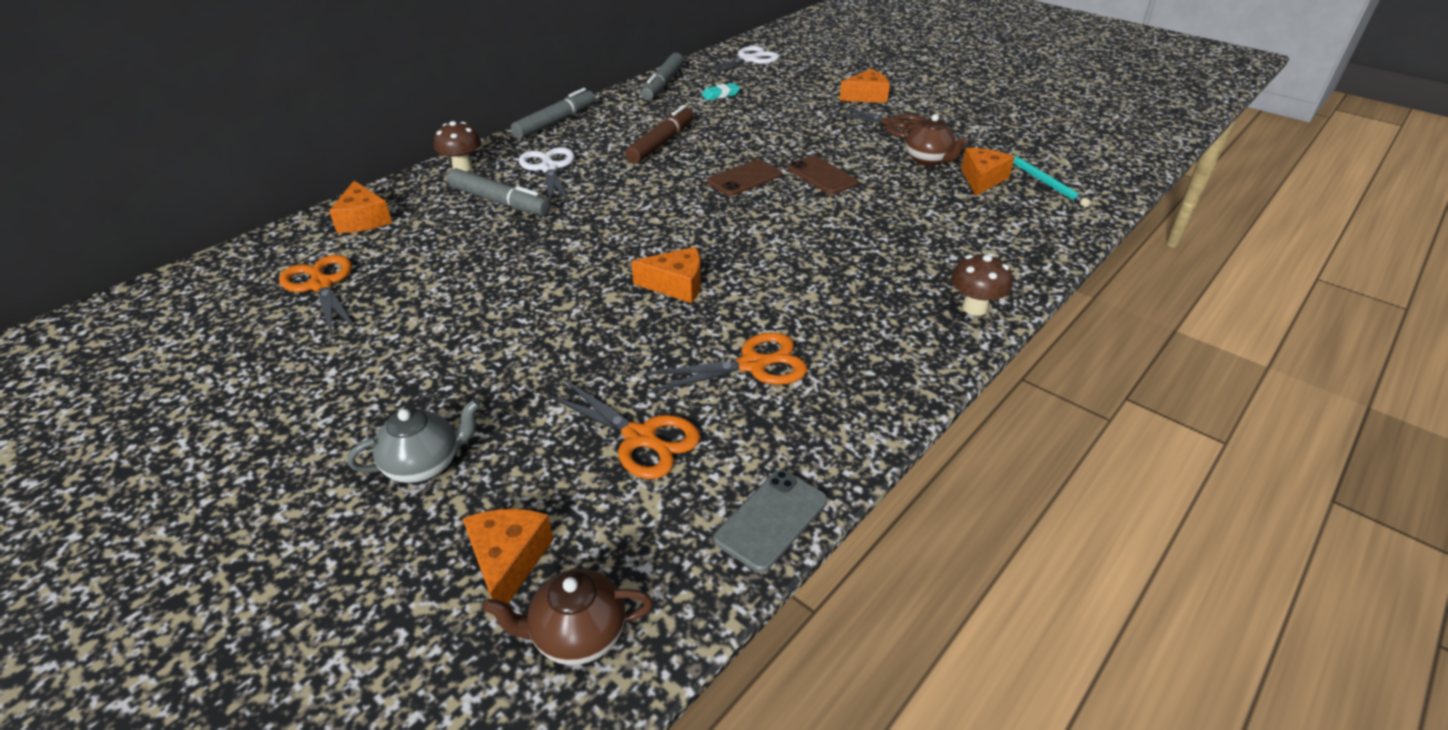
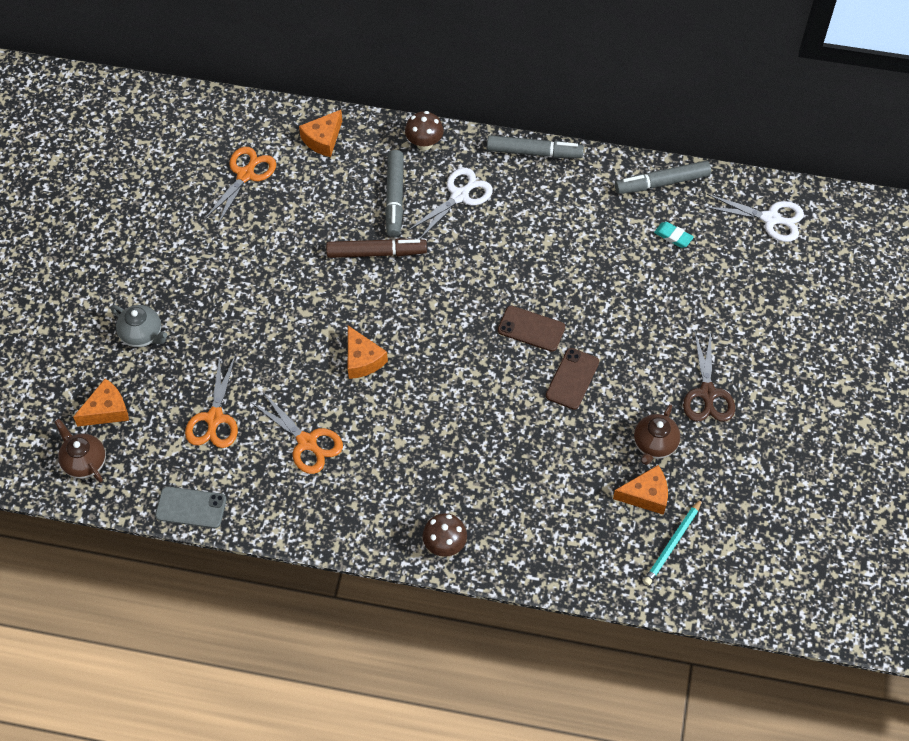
camera: 60 degrees right, 20 degrees up
brown marker [625,105,694,164] -> brown marker moved to [326,238,427,258]
orange cheese [839,69,890,103] -> none

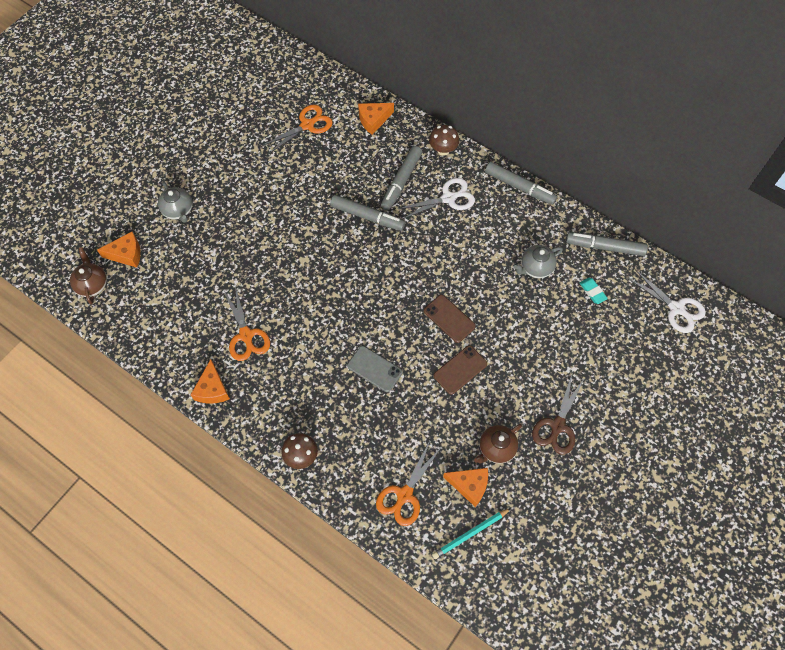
camera: 25 degrees right, 5 degrees up
grey phone [155,486,227,528] -> grey phone moved to [347,346,402,392]
orange scissors [185,355,238,448] -> orange scissors moved to [376,441,441,526]
brown marker [326,238,427,258] -> grey marker [330,195,405,231]
orange cheese [348,326,388,379] -> orange cheese moved to [191,359,230,404]
none -> grey teapot [514,245,563,278]

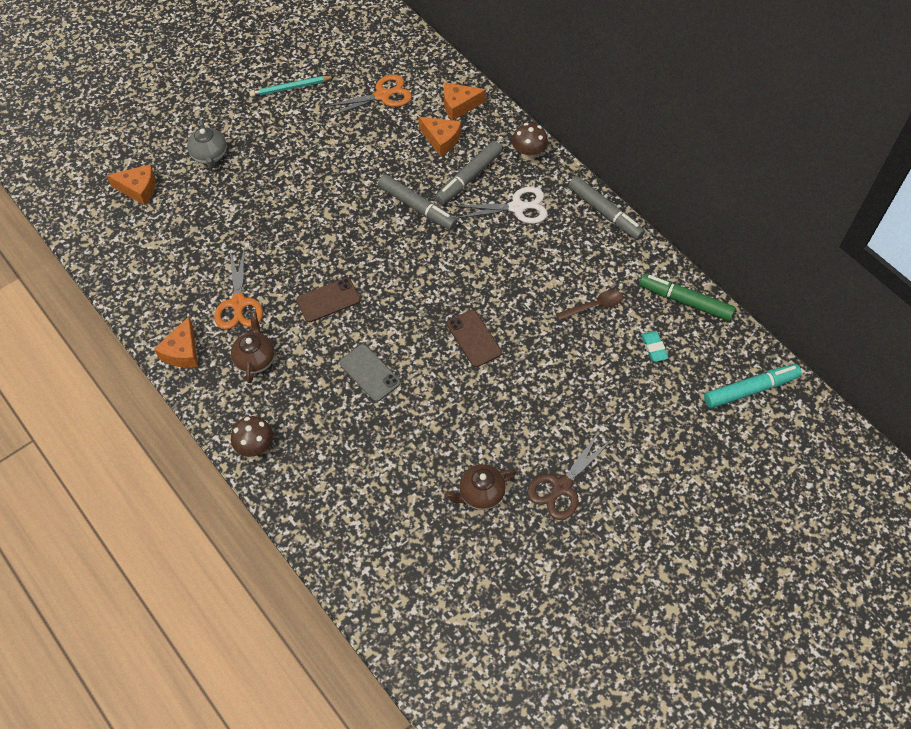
camera: 15 degrees right, 5 degrees down
brown teapot [70,247,107,304] -> brown teapot moved to [231,312,275,383]
orange scissors [376,441,441,526] -> none
turquoise pencil [432,508,511,559] -> turquoise pencil moved to [249,76,335,97]
brown phone [433,345,487,395] -> brown phone moved to [296,278,360,322]
orange cheese [443,468,488,507] -> orange cheese moved to [418,117,461,157]
grey teapot [514,245,563,278] -> brown spoon [556,290,623,321]
grey marker [566,232,648,256] -> green marker [639,274,736,321]
white scissors [627,270,706,333] -> turquoise marker [704,364,802,408]

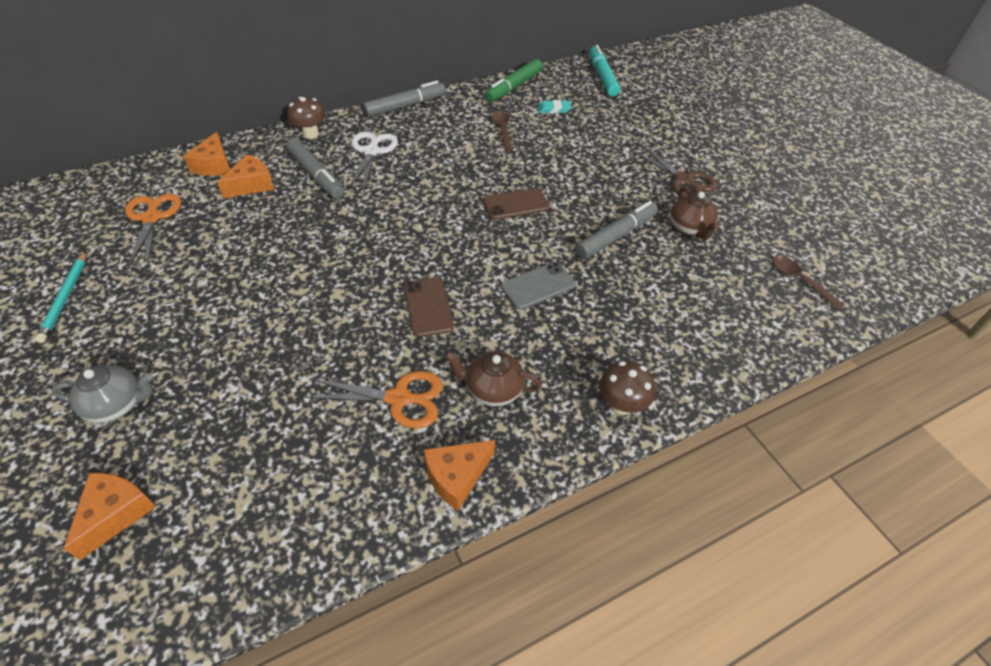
camera: 80 degrees left, 10 degrees down
orange cheese [154,317,198,368] -> orange cheese turned 120 degrees clockwise [424,440,495,511]
grey marker [378,174,457,230] -> grey marker moved to [575,201,658,259]
none -> brown spoon [772,256,845,309]

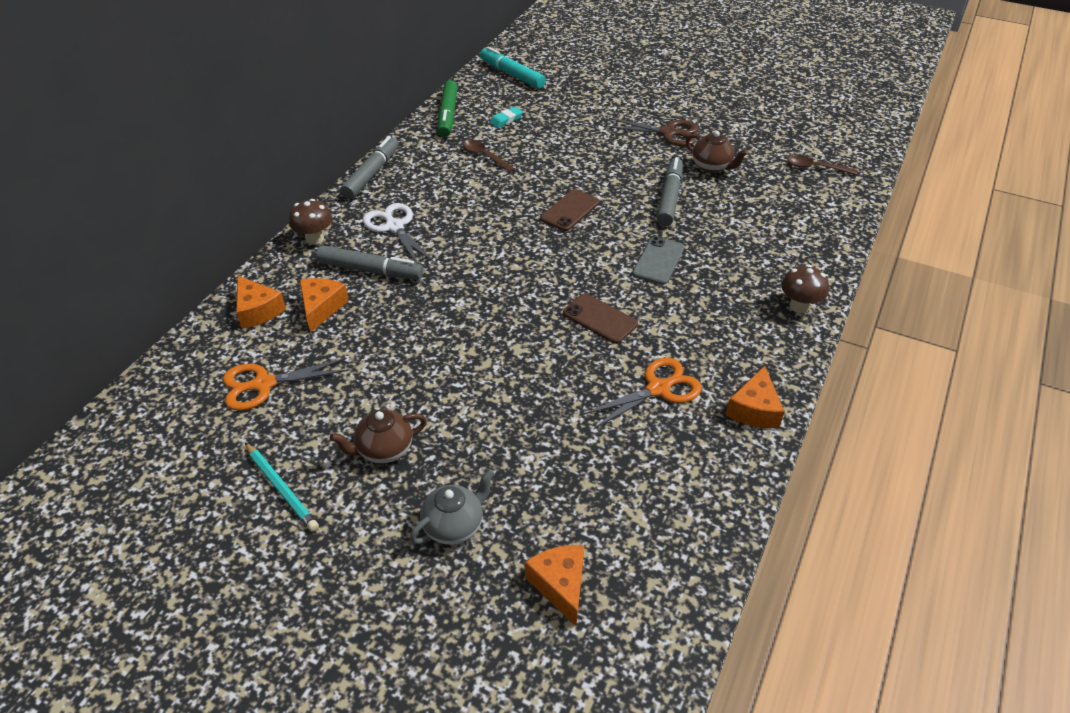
camera: 35 degrees left, 5 degrees down
orange scissors [125,194,181,268] -> orange scissors turned 60 degrees counterclockwise [223,358,350,411]
brown teapot [445,351,541,407] -> brown teapot moved to [330,409,427,464]

